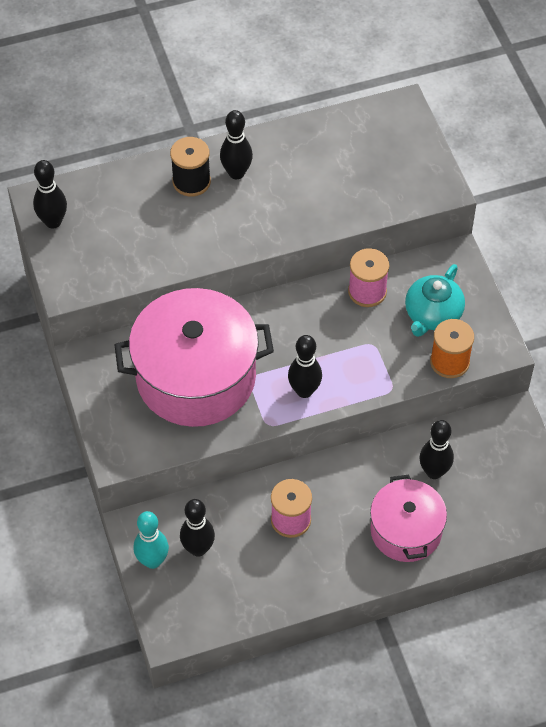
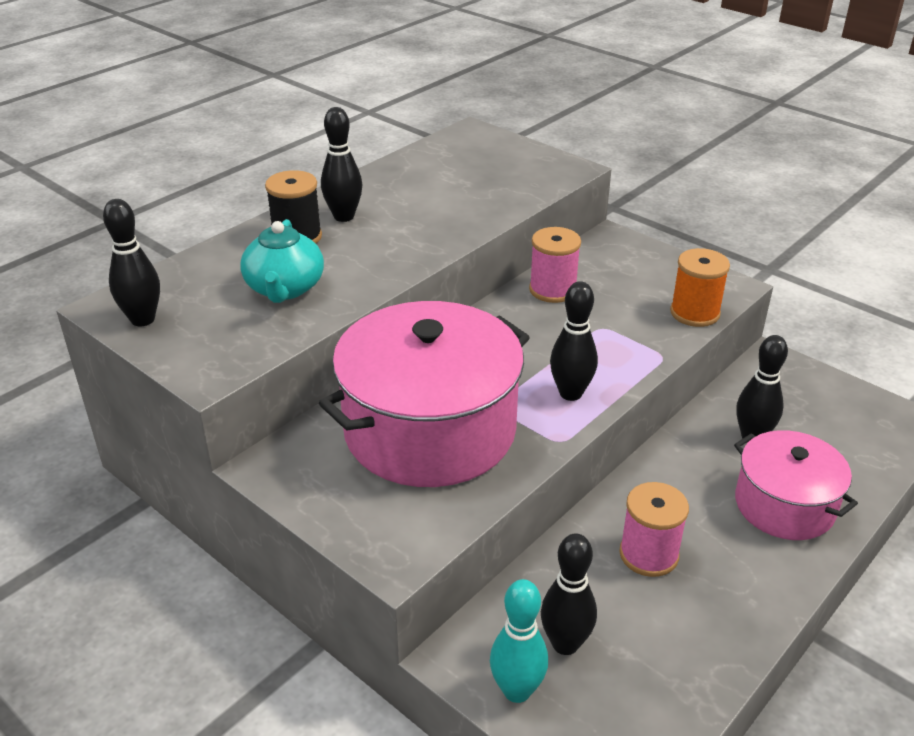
camera: 30 degrees left, 20 degrees down
turquoise teapot [405,264,465,337] -> turquoise teapot moved to [240,219,324,303]

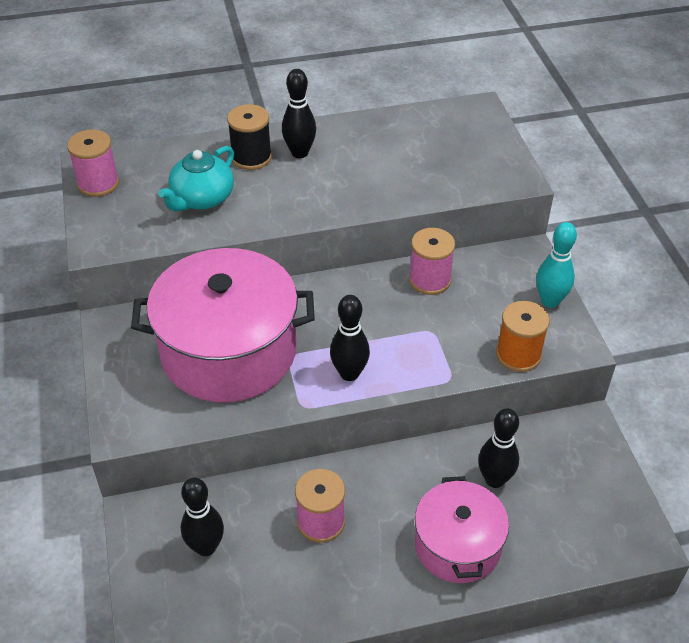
camera: 35 degrees right, 10 degrees up
black bowling pin [103,199,160,326] -> pink spool [67,129,119,197]
turquoise bowling pin [490,579,548,703] -> turquoise bowling pin moved to [536,222,577,308]

